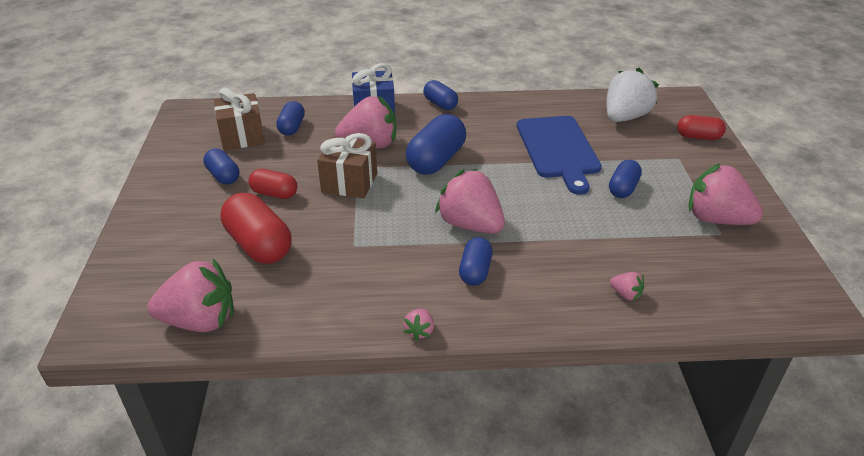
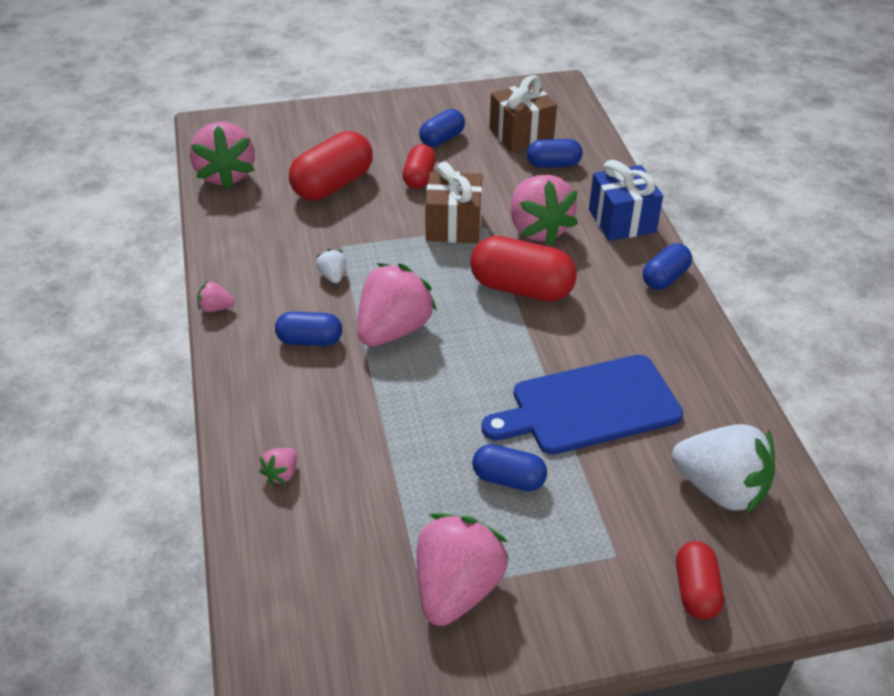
camera: 80 degrees right, 5 degrees up
blue capsule [406,114,466,175] -> red capsule [470,236,577,302]
none -> white strawberry [316,249,346,283]

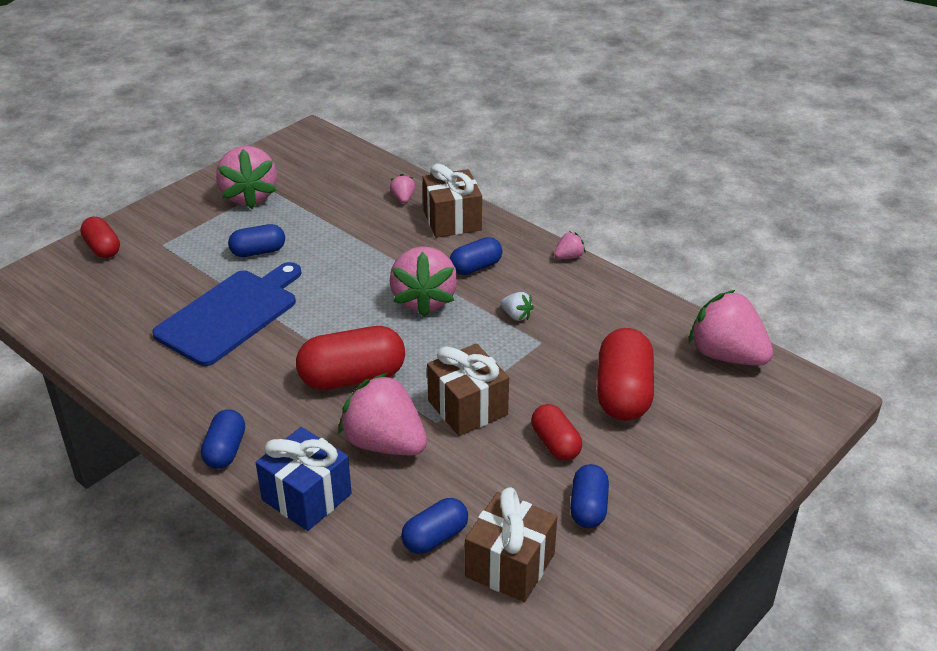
camera: 145 degrees right, 5 degrees down
white strawberry [672,424,775,514] -> none
none -> brown gift [423,163,482,238]

